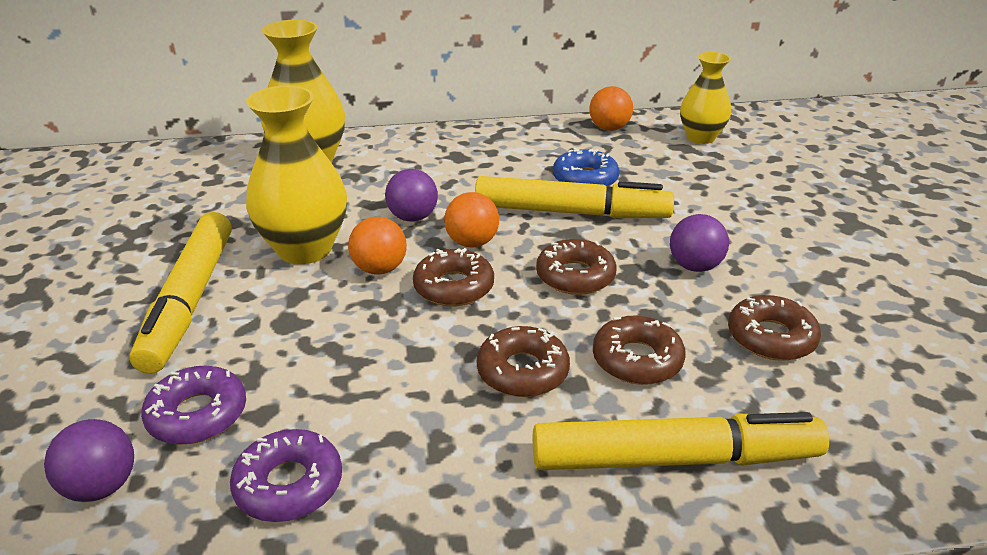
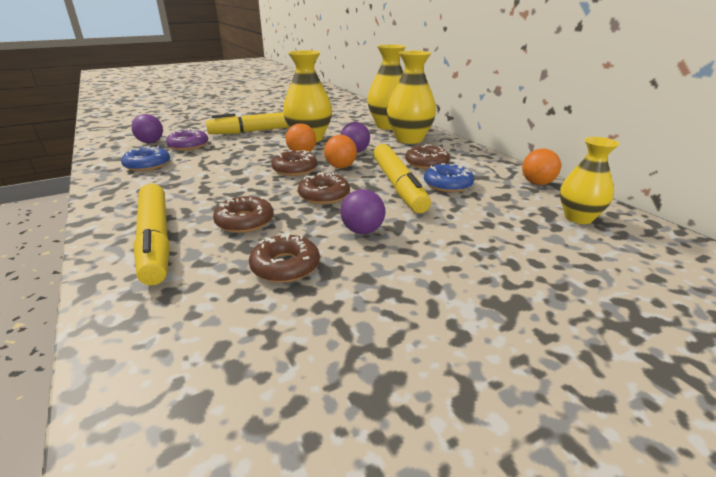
camera: 70 degrees right, 5 degrees down
purple donut [230,429,342,522] -> blue donut [121,146,170,171]
brown donut [477,326,570,397] -> brown donut moved to [405,144,450,169]
none -> yellow vase [387,51,436,144]

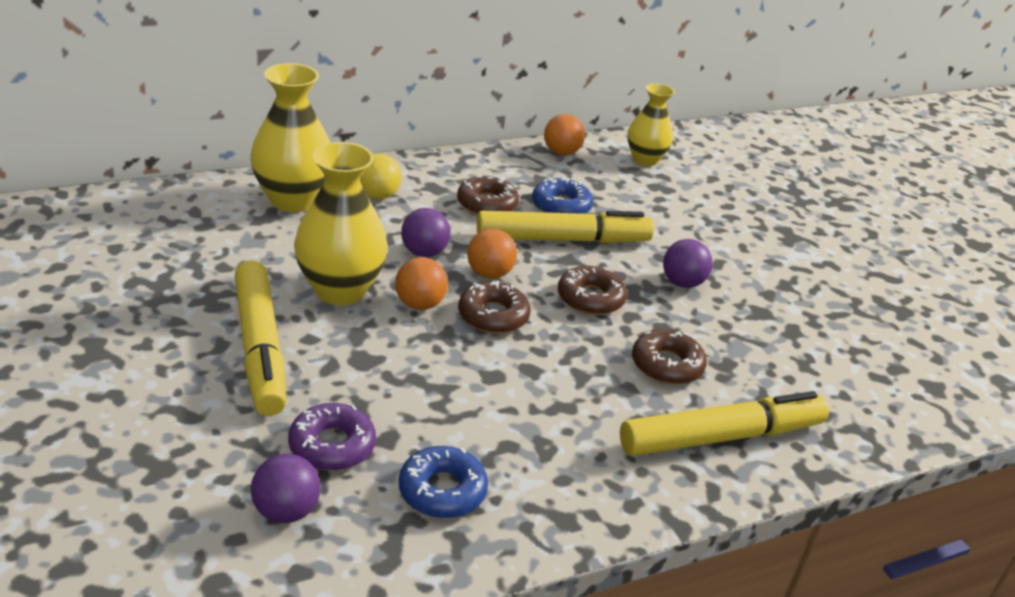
camera: 90 degrees left, 5 degrees up
brown donut [249,233,320,283] -> none
yellow vase [387,51,436,144] -> yellow ball [360,153,402,199]

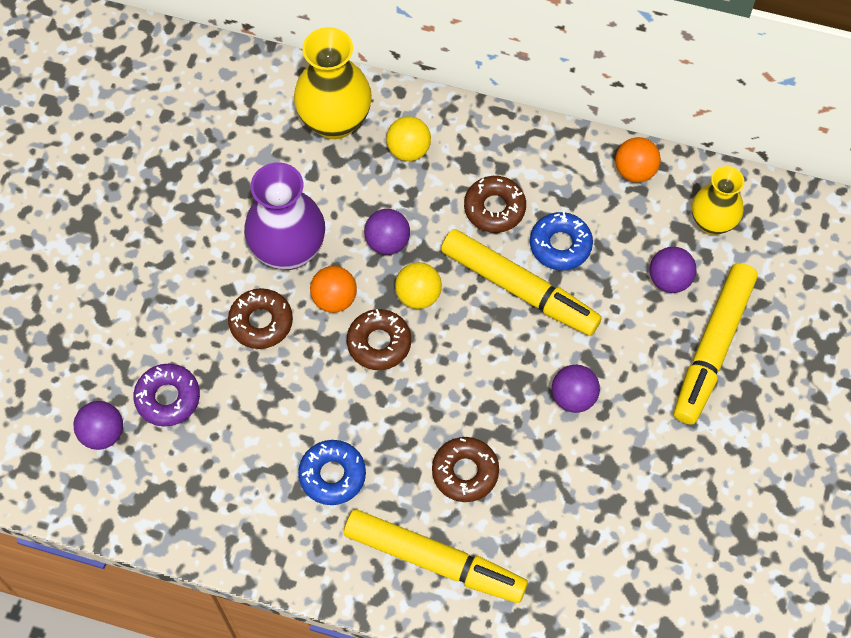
camera: 45 degrees right, 30 degrees up
yellow marker [235,260,286,416] -> yellow marker moved to [674,263,758,425]
yellow vase [294,142,388,305] -> purple vase [244,162,325,270]
blue donut [399,446,488,518] -> blue donut moved to [298,440,366,505]
orange ball [467,229,517,279] -> yellow ball [395,262,442,309]
brown donut [558,266,627,315] -> brown donut moved to [228,288,293,349]
none -> purple ball [649,247,697,293]

